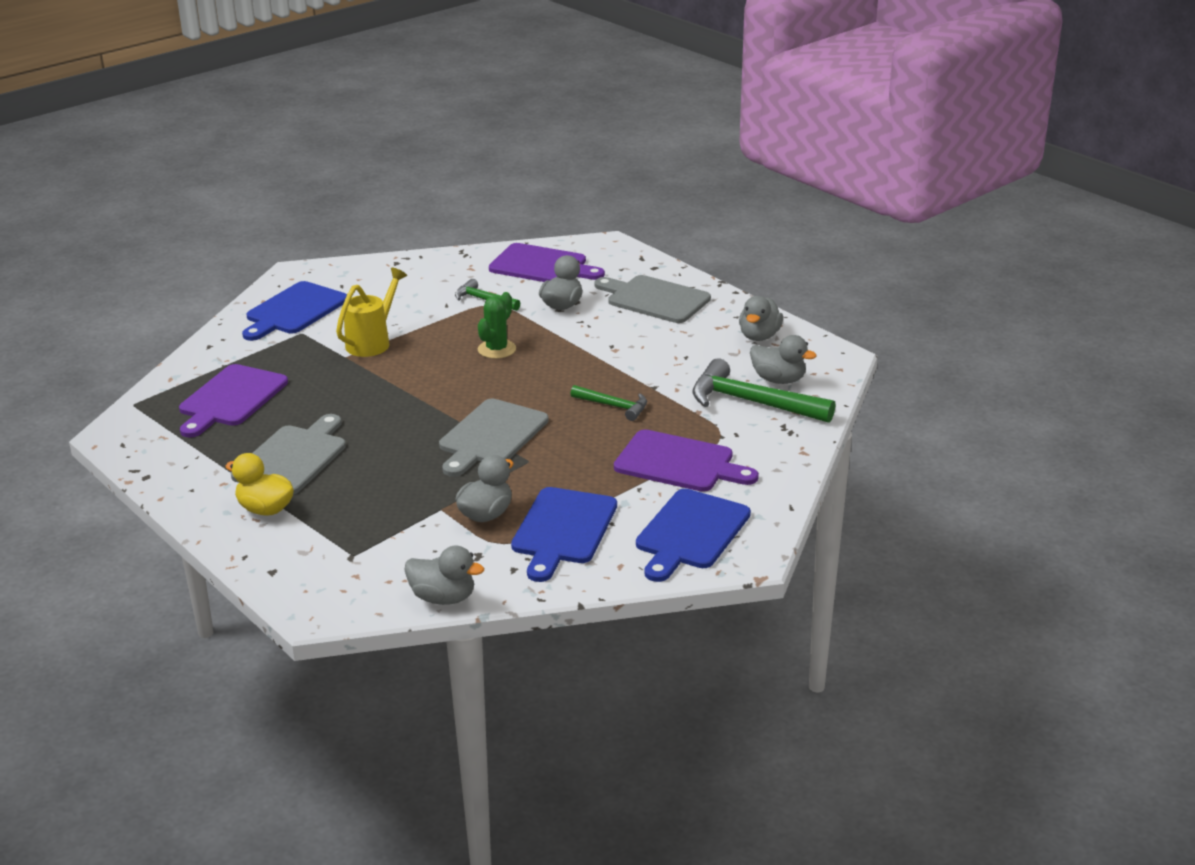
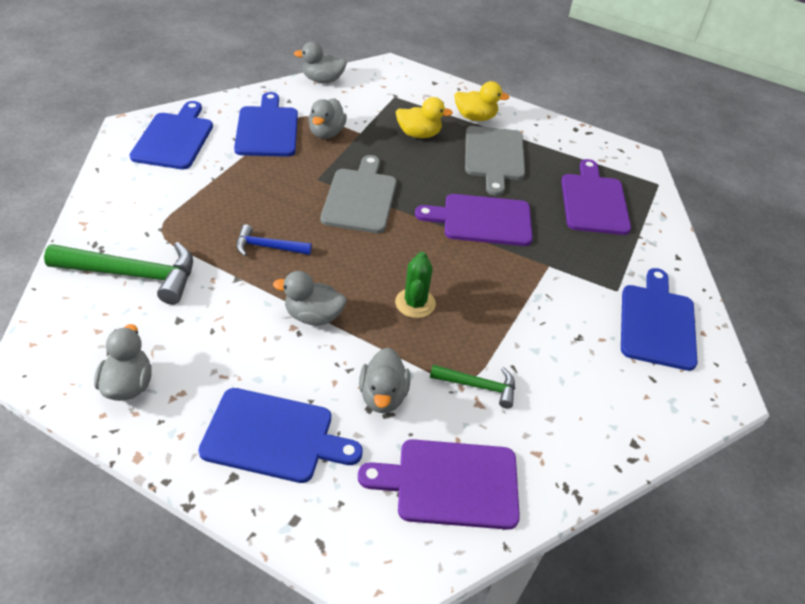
camera: 155 degrees right, 15 degrees up
yellow watering can [336,268,407,357] -> none
green hammer [571,385,647,421] -> blue hammer [236,224,312,256]
grey cutting board [594,275,711,323] -> blue cutting board [198,388,363,483]
purple cutting board [614,429,759,492] -> purple cutting board moved to [415,194,533,246]
grey duck [750,335,817,384] -> grey duck moved to [273,271,347,326]
none -> yellow duck [396,97,453,138]

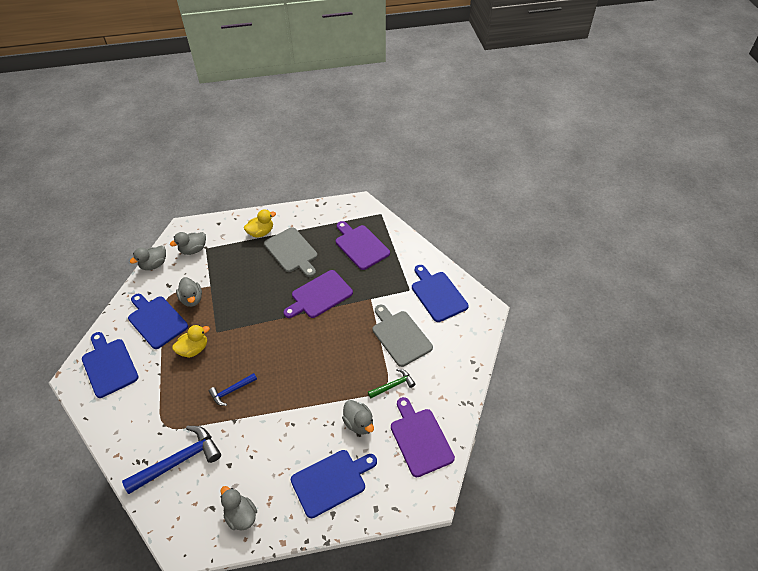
camera: 35 degrees left, 5 degrees up
green hammer [44,242,193,305] -> blue hammer [122,426,221,494]
grey duck [273,271,347,326] -> grey duck moved to [170,232,206,255]
grey cutting board [321,155,396,233] -> grey cutting board moved to [373,305,433,367]
purple cutting board [358,439,520,530] -> purple cutting board turned 105 degrees clockwise [391,397,455,477]
green cactus [395,252,436,318] -> none
yellow duck [396,97,453,138] -> yellow duck moved to [172,325,210,358]

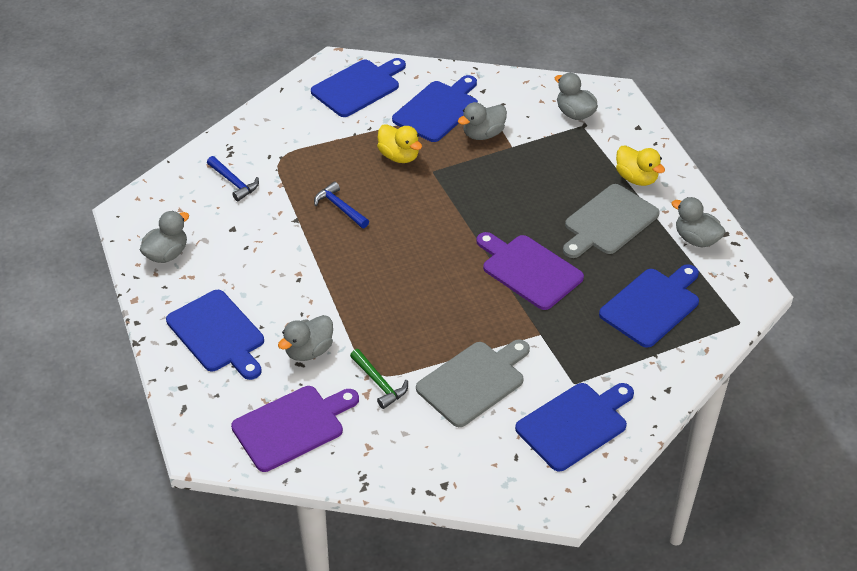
camera: 80 degrees right, 5 degrees down
blue hammer [122,426,221,494] -> blue hammer [207,156,259,201], size x0.55
grey duck [130,245,166,270] -> grey duck moved to [671,197,726,247]
purple cutting board [336,221,390,270] -> blue cutting board [599,264,699,348]

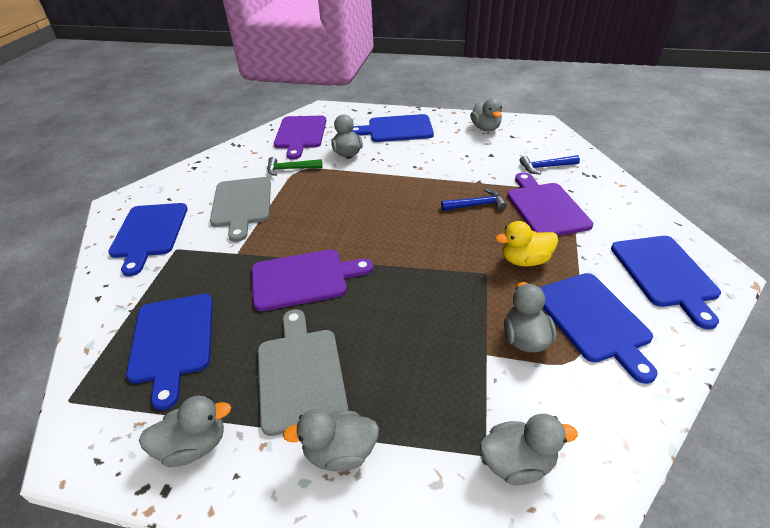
camera: 125 degrees right, 5 degrees down
yellow duck [616,145,665,186] -> grey duck [283,409,379,471]
none -> purple cutting board [507,172,593,236]

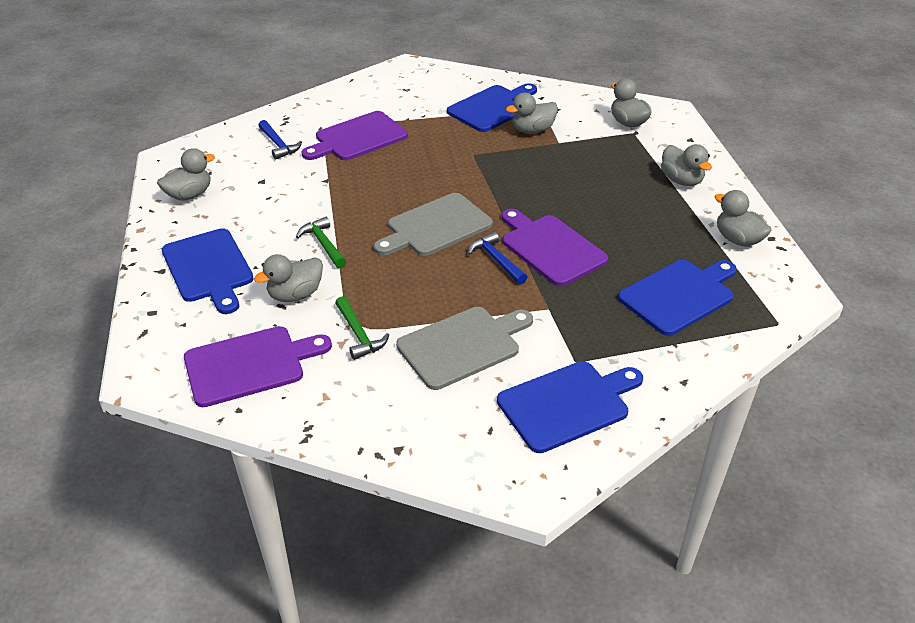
camera: 115 degrees left, 0 degrees up
grey cutting board [258,309,348,436] -> grey cutting board moved to [374,193,493,256]
blue hammer [441,189,507,211] -> blue hammer moved to [468,232,527,285]
yellow duck [495,221,558,267] -> none
blue cutting board [611,236,721,330] -> none
none -> green hammer [296,217,346,268]

